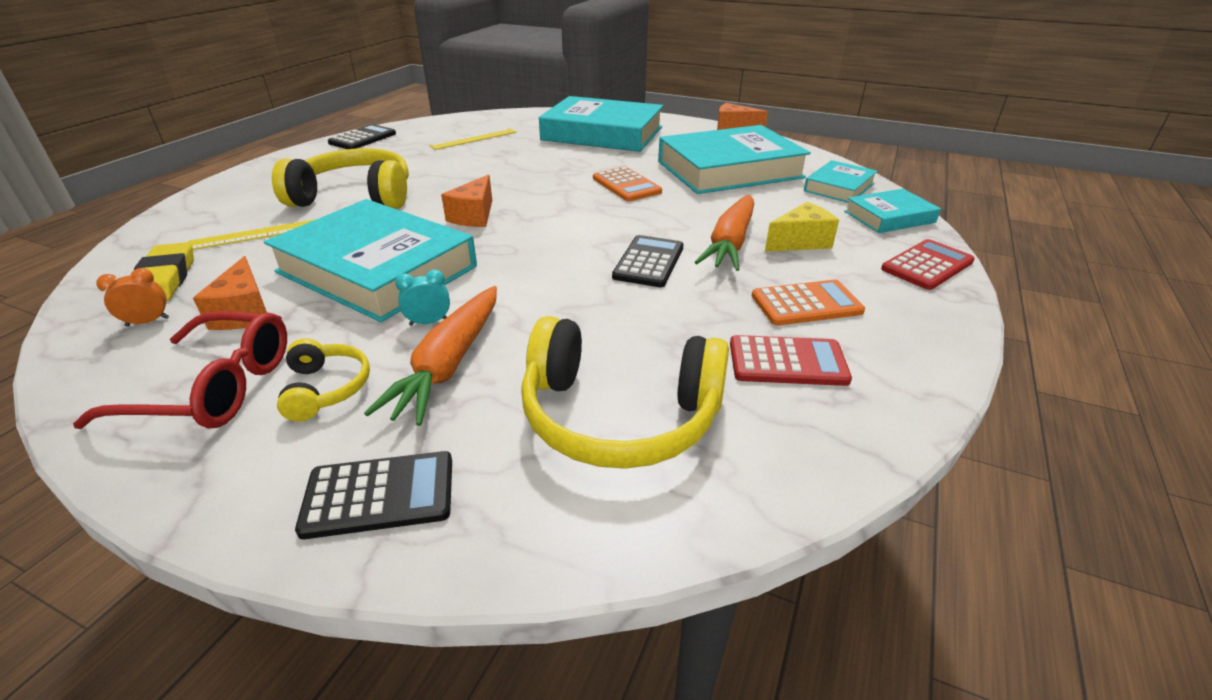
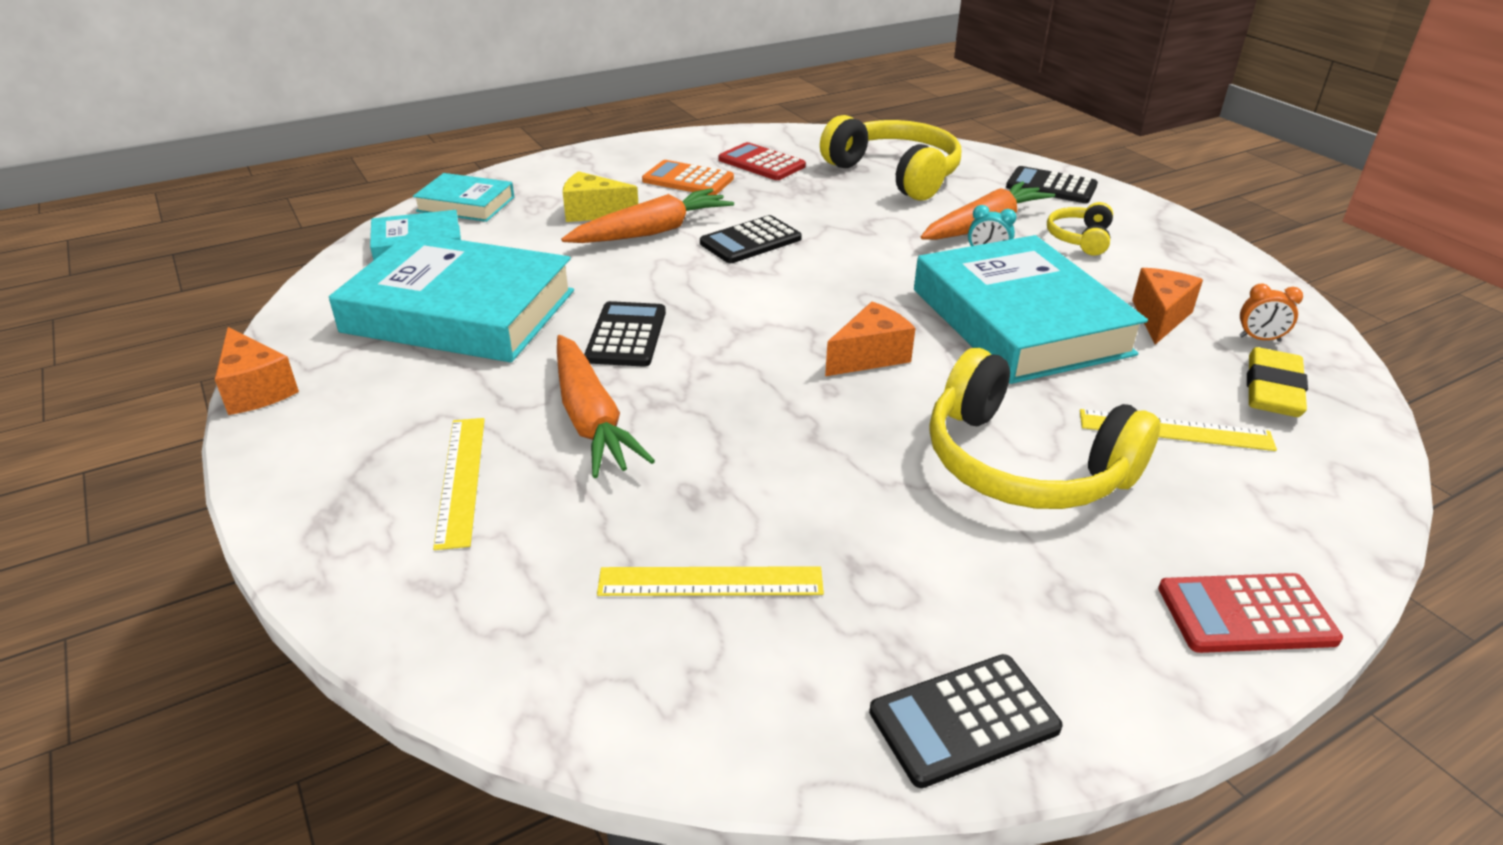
camera: 145 degrees left, 0 degrees up
red glasses [73,311,287,429] -> none
turquoise book [539,96,663,152] -> yellow ruler [433,418,485,550]
orange calculator [593,167,662,201] -> black calculator [584,301,666,367]
red calculator [881,239,975,290] -> red calculator moved to [1158,573,1343,653]
none -> orange carrot [557,335,655,478]

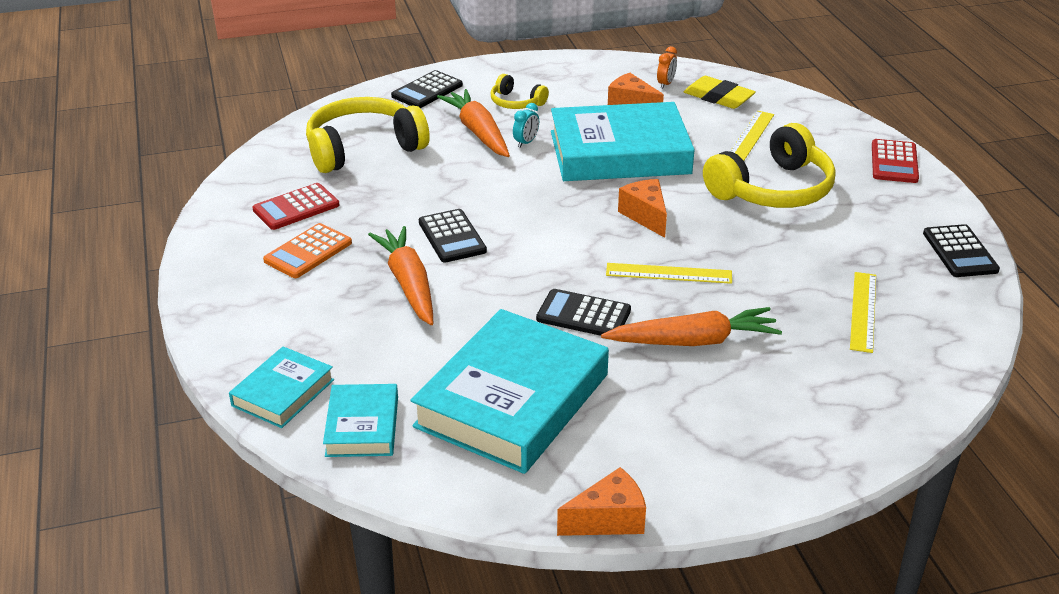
camera: 75 degrees left, 0 degrees up
yellow ruler [433,418,485,550] -> yellow ruler moved to [606,263,732,284]
yellow cheese [563,171,638,222] -> none

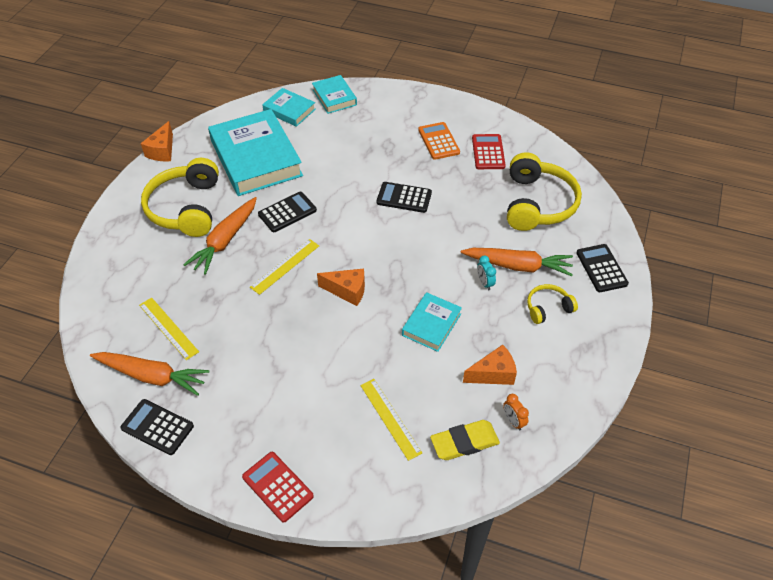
camera: 125 degrees right, 15 degrees up
orange carrot [368,226,433,325] -> orange carrot moved to [90,352,210,396]
turquoise book [551,102,695,181] -> turquoise book [402,292,462,352], size x0.50
yellow headphones [703,123,836,208] -> yellow headphones moved to [141,158,219,237]

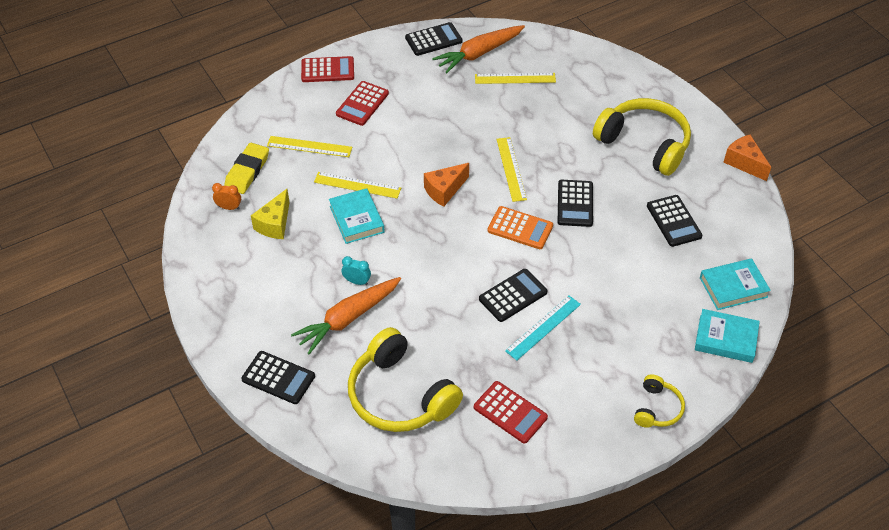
camera: 130 degrees right, 0 degrees up
orange carrot [183,197,257,275] -> none
turquoise book [208,109,303,196] -> black calculator [647,195,702,247]
orange calculator [419,122,460,160] -> orange calculator moved to [488,206,553,249]
orange cheese [463,345,517,385] -> yellow cheese [251,189,290,239]
yellow headphones [527,284,578,324] -> yellow headphones moved to [634,374,685,428]
none -> yellow ruler [314,172,401,199]
none -> red calculator [336,81,389,126]
none -> turquoise ruler [505,296,581,360]

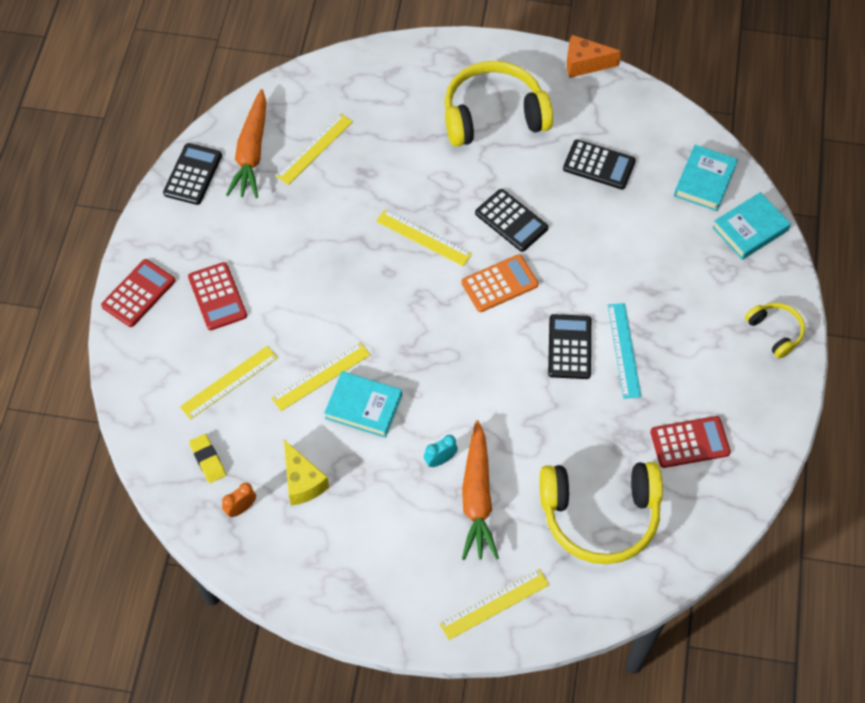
camera: 50 degrees left, 10 degrees up
yellow eraser [224,143,269,194] -> yellow eraser [189,434,226,483], size x0.65
black calculator [241,351,315,404] -> yellow ruler [439,569,549,640]
orange cheese [424,163,469,207] -> none

